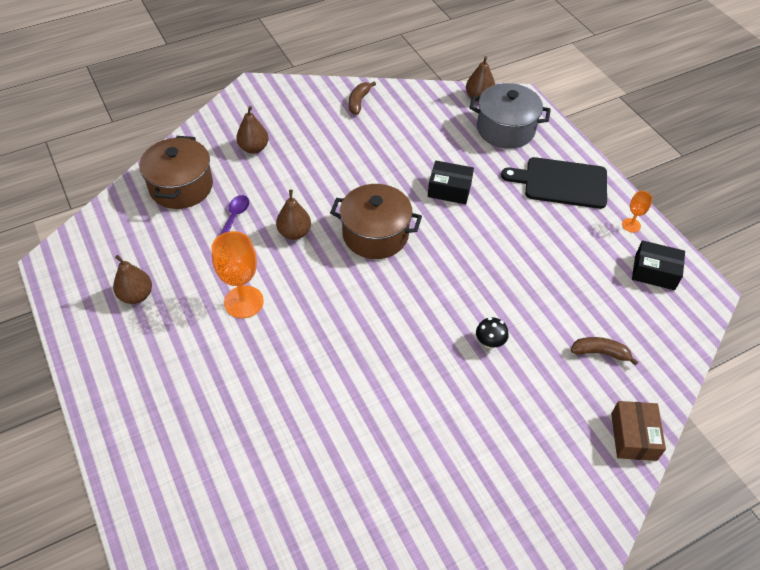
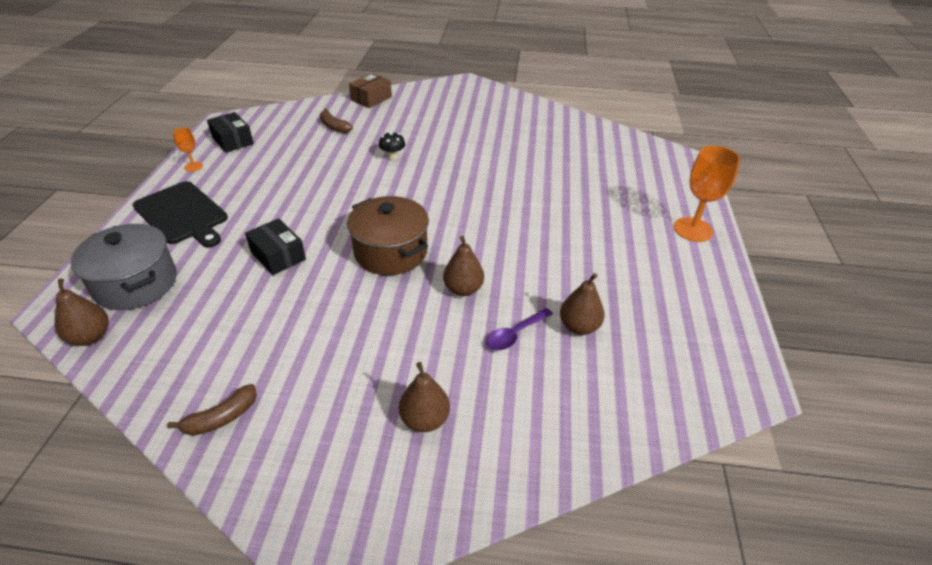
camera: 145 degrees left, 10 degrees down
brown pear [113,255,152,304] -> brown pear moved to [560,273,605,335]
brown pot [139,136,213,209] -> none
orange goblet [211,231,264,318] -> orange goblet moved to [674,146,741,242]

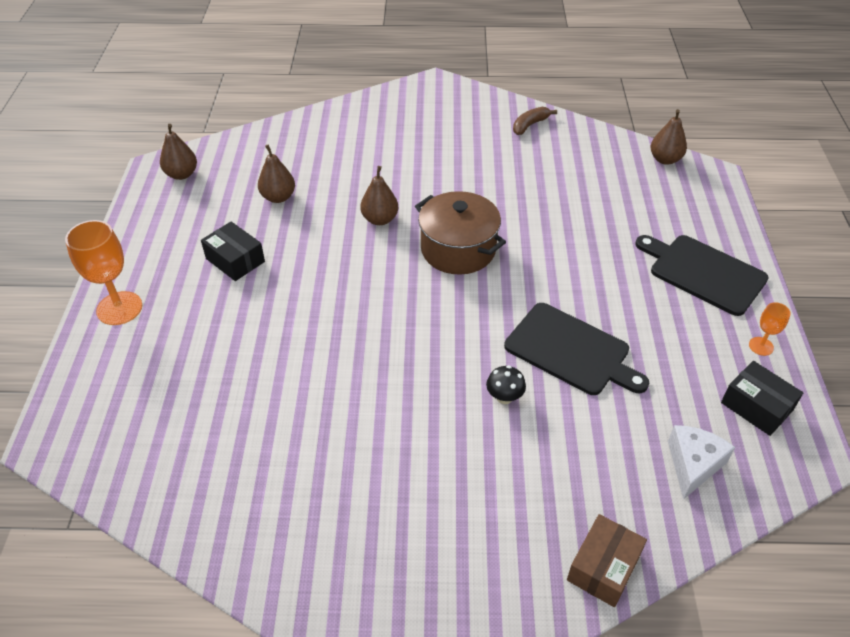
camera: 175 degrees right, 5 degrees up
grey pot [71,224,177,310] -> none
black box [245,218,306,275] -> black box moved to [201,222,265,281]
brown banana [320,109,353,133] -> none
brown pear [399,362,450,432] -> brown pear moved to [160,124,197,180]
purple spoon [486,308,553,351] -> none
none -> black cutting board [504,303,649,395]
none -> white cheese [668,425,735,499]

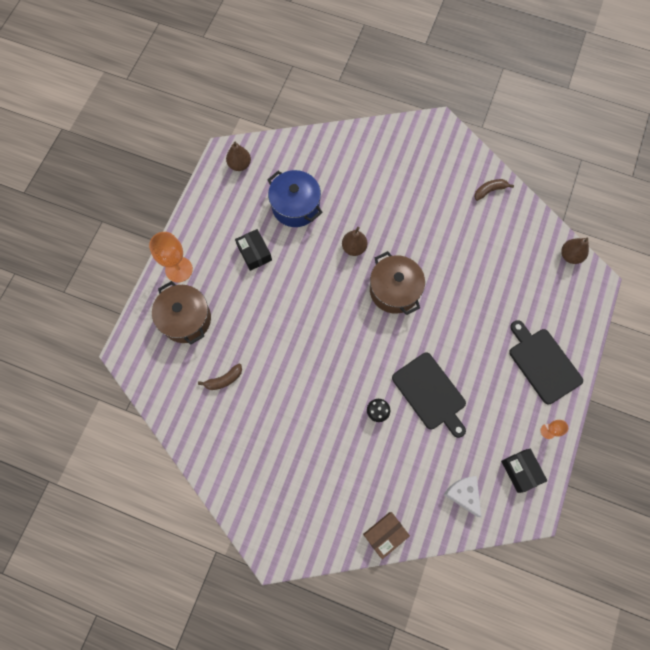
camera: 20 degrees right, 25 degrees up
brown pear [258,144,295,203] -> blue pot [267,170,323,227]
white cheese [668,425,735,499] -> white cheese turned 75 degrees counterclockwise [443,476,482,517]
none -> brown pot [152,281,211,345]
none -> brown banana [198,364,242,390]

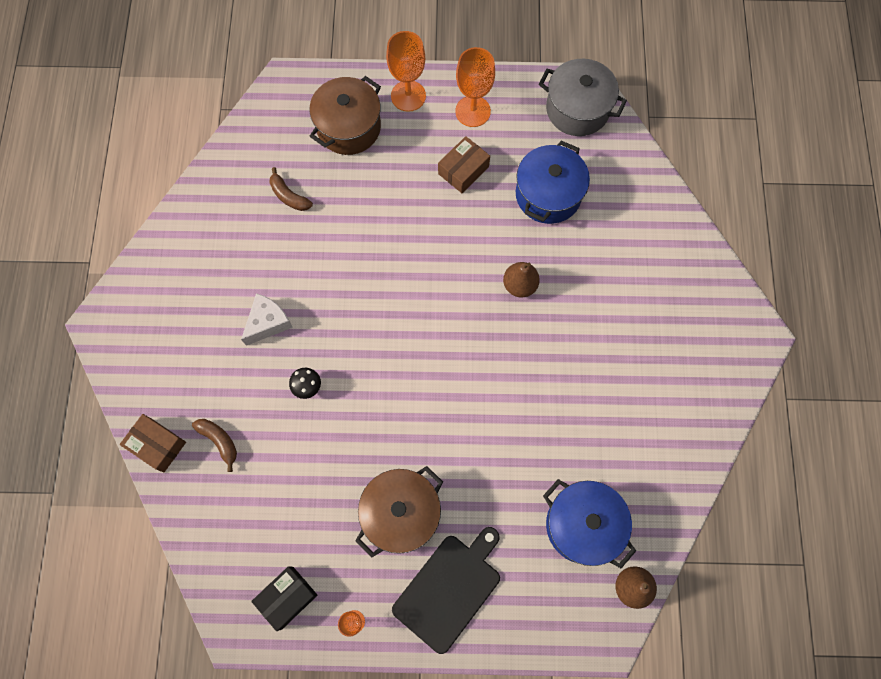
camera: 70 degrees right, 0 degrees up
brown pear [226,142,251,171] -> grey pot [539,59,627,136]
black box [235,229,272,271] -> brown box [438,136,490,193]
brown pot [370,251,425,315] -> brown pot moved to [355,466,443,557]
black cutting board [392,353,466,438] -> none
white cheese [443,476,482,517] -> white cheese moved to [241,293,293,346]
brown banana [474,179,514,201] -> brown banana moved to [192,419,237,472]
none -> orange goblet [455,47,495,127]
none -> blue pot [543,479,636,569]

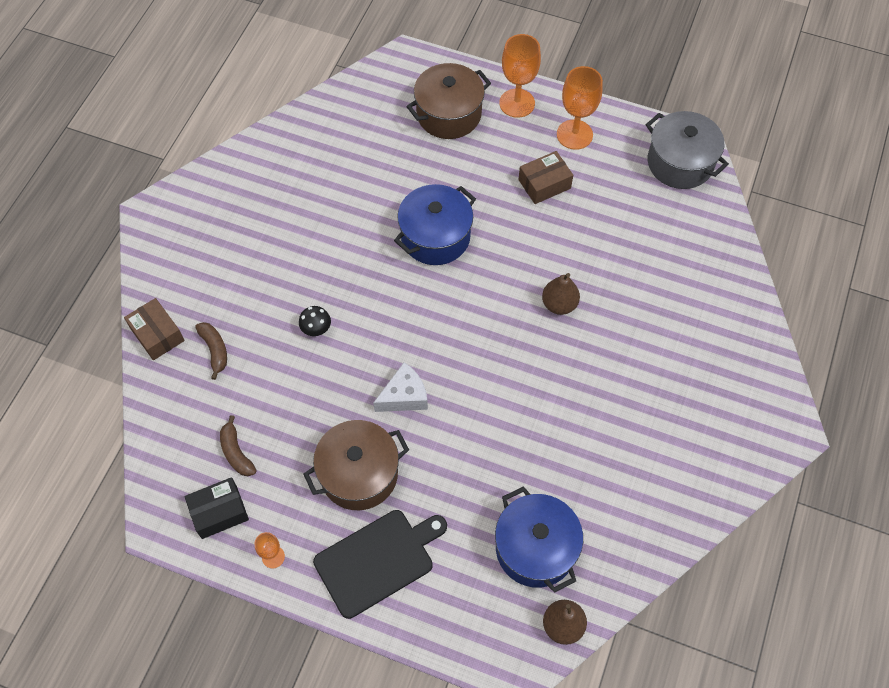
camera: 20 degrees right, 10 degrees down
white cheese [241,293,293,346] -> white cheese moved to [373,362,428,412]
brown banana [269,167,313,211] -> brown banana moved to [220,415,257,476]
blue pot [516,141,590,224] -> blue pot moved to [394,184,476,265]

